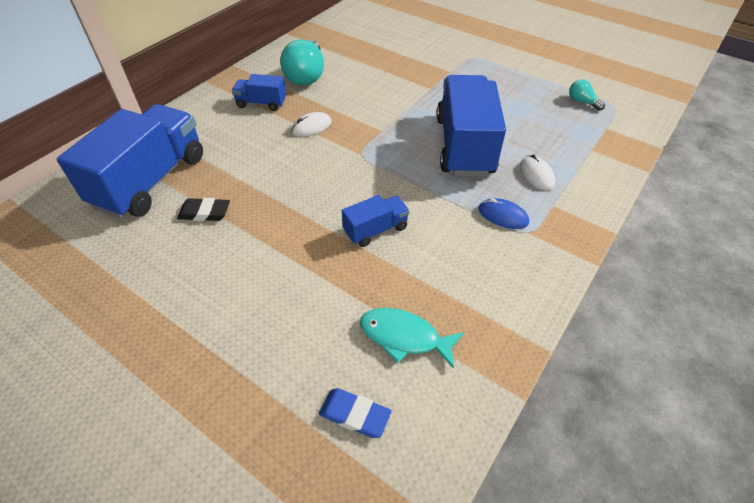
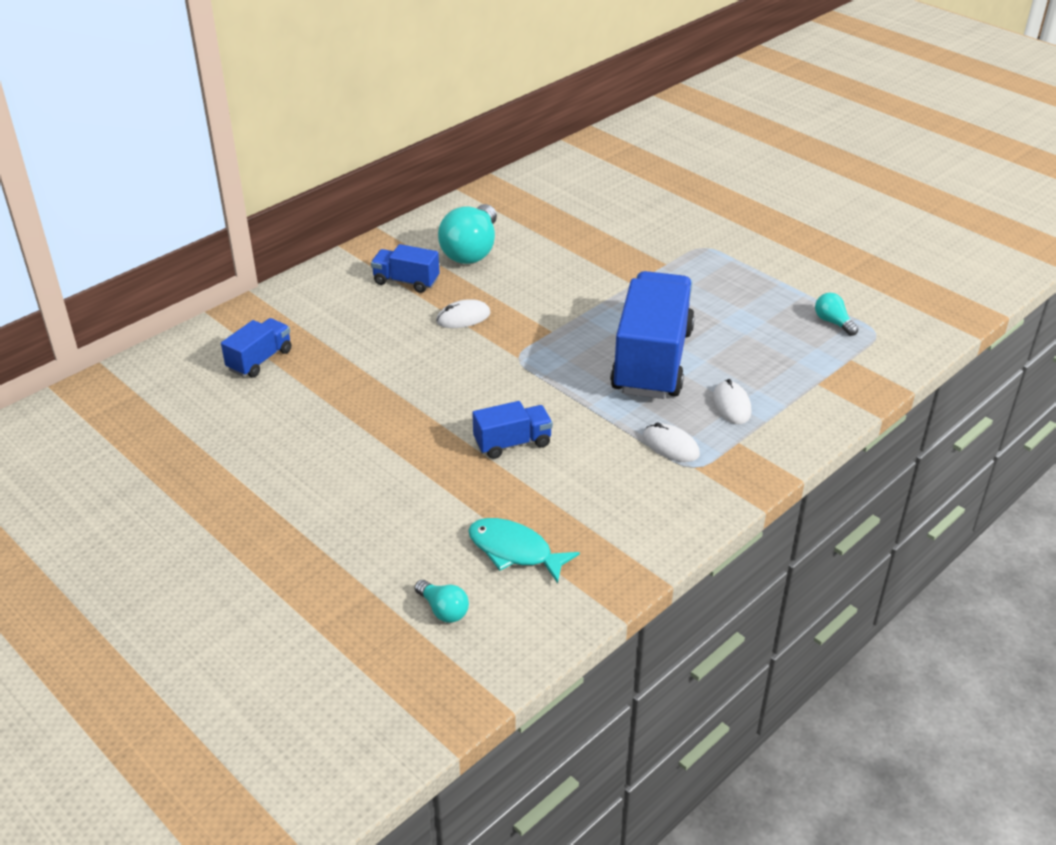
camera: 10 degrees right, 10 degrees down
blue truck [57,104,203,218] -> blue truck [221,318,292,377], size x0.47
black eraser [177,198,230,221] -> none
blue eraser [319,388,392,438] -> turquoise light bulb [414,580,469,623]
blue mouse [478,198,529,229] -> white mouse [643,422,700,462]

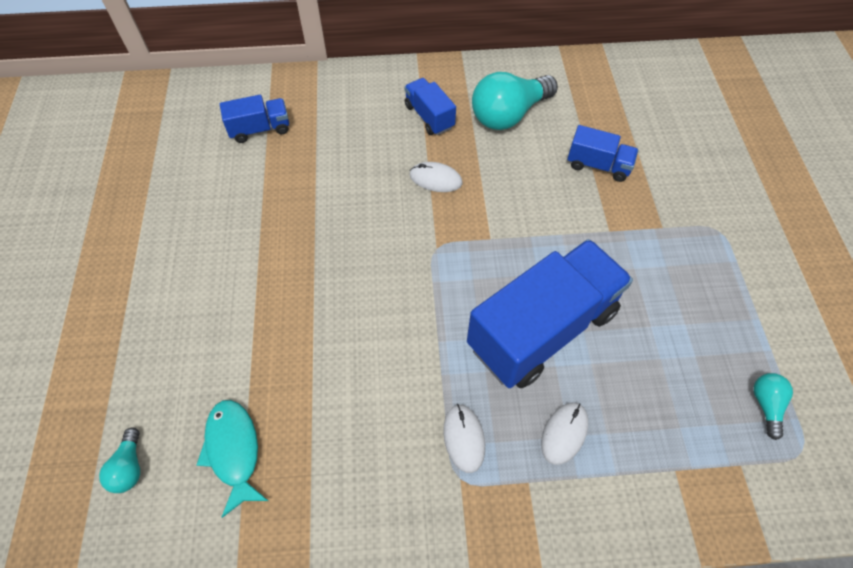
camera: 40 degrees right, 20 degrees up
blue truck [472,401,553,459] -> blue truck moved to [567,125,638,182]

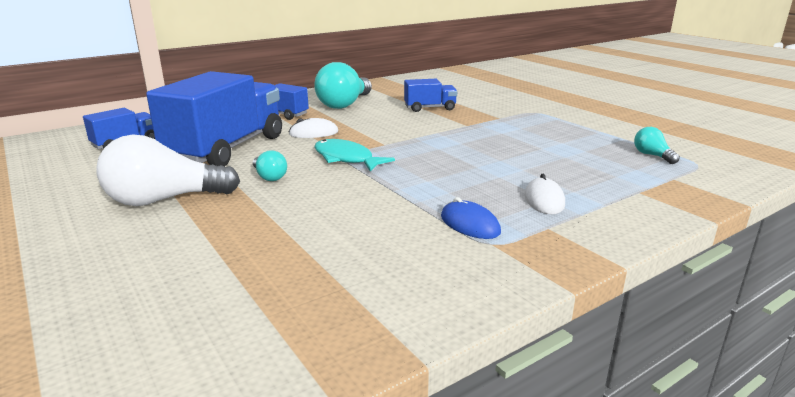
camera: 30 degrees left, 35 degrees down
turquoise light bulb [99,427,140,493] -> turquoise light bulb moved to [253,150,287,181]
turquoise fish [197,400,268,518] -> turquoise fish moved to [315,139,395,171]
white mouse [443,404,485,473] -> blue mouse [441,197,501,239]
blue truck [467,239,633,388] -> blue truck moved to [146,71,282,167]
none -> white light bulb [96,135,240,206]

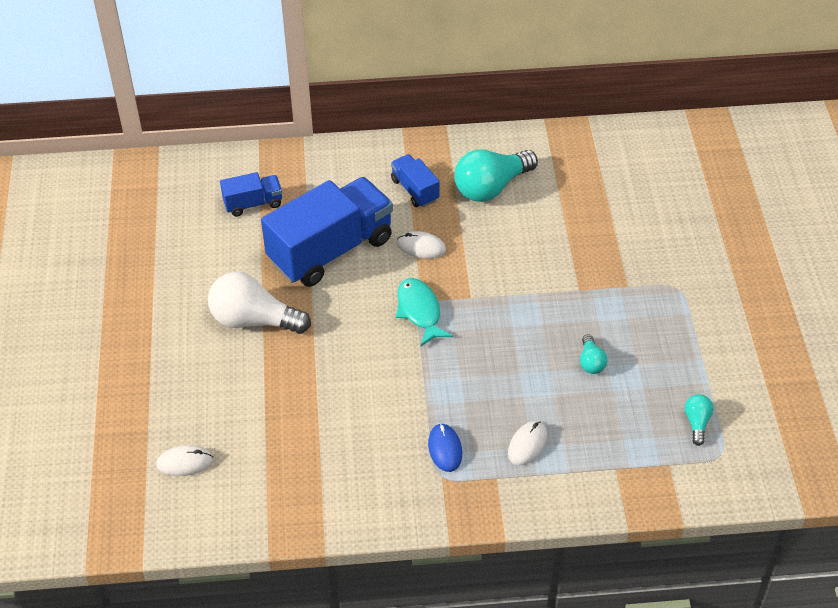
camera: 30 degrees right, 25 degrees up
turquoise light bulb [253,150,287,181] -> turquoise light bulb moved to [580,334,608,374]
blue truck [404,79,457,112] -> none
none -> white mouse [156,445,214,476]

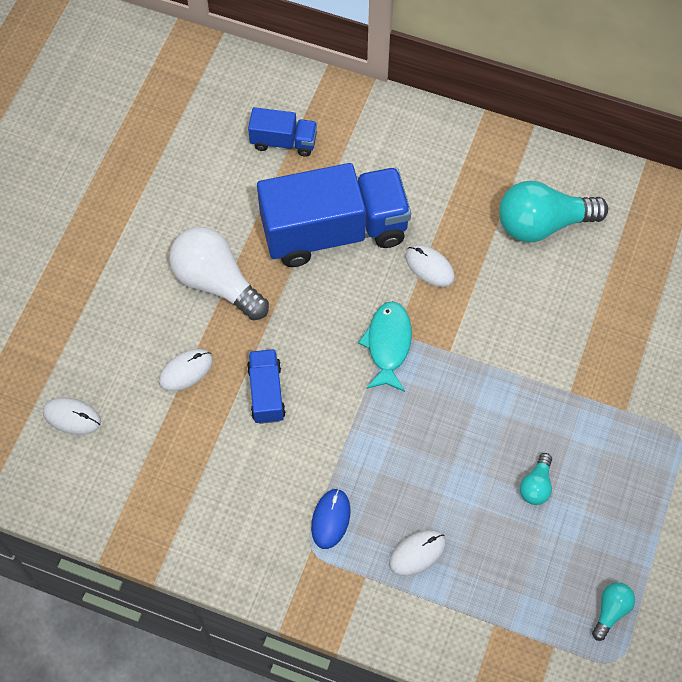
camera: 25 degrees right, 15 degrees up
blue truck [391,154,440,207] -> blue truck moved to [247,349,286,424]
none -> white mouse [159,349,213,391]

